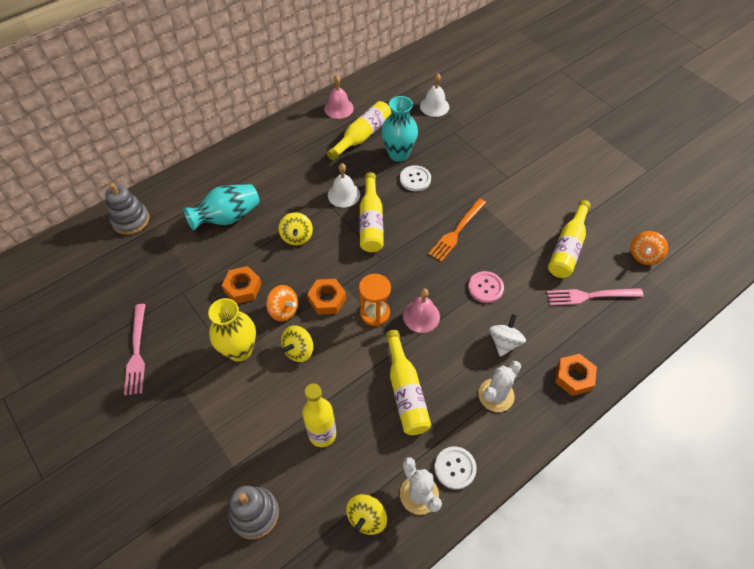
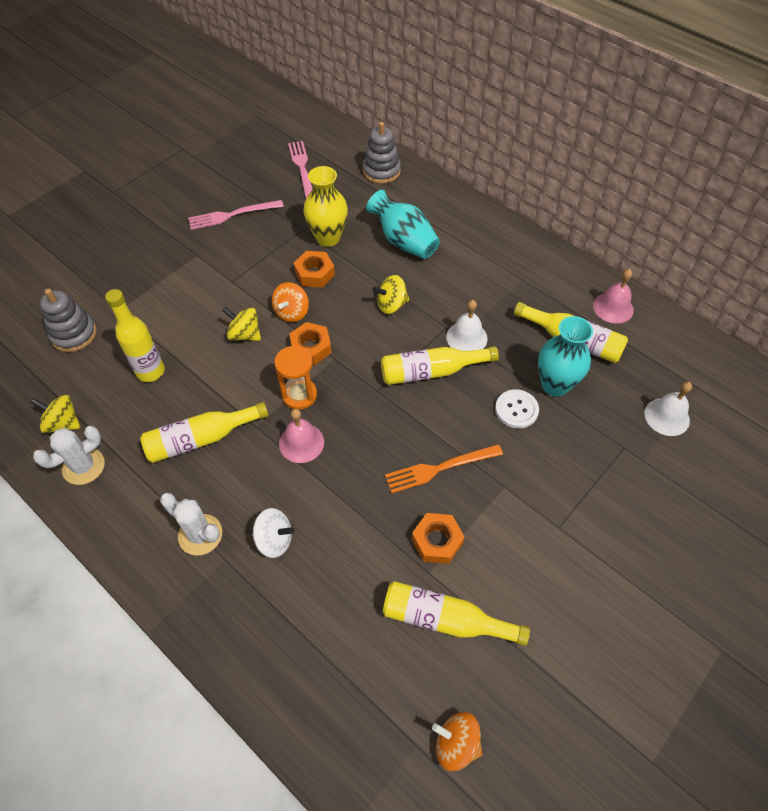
camera: 80 degrees right, 0 degrees up
yellow vase [208,298,256,362] -> yellow vase moved to [303,166,348,247]
orange fork [429,199,486,262] -> orange fork turned 45 degrees counterclockwise [385,444,503,493]
white button [434,447,477,489] -> none
pink button [468,271,504,303] -> none
pink fork [547,288,644,306] -> pink fork moved to [288,141,313,198]
orange nut [555,354,597,396] -> orange nut moved to [412,513,465,564]

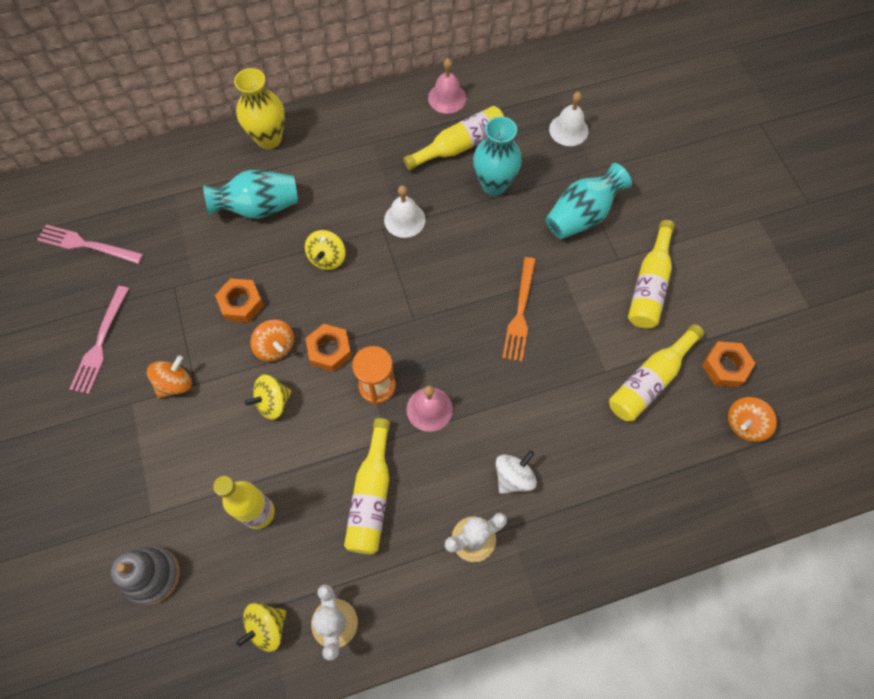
camera: 60 degrees left, 10 degrees up
yellow vase [303,166,348,247] -> yellow vase moved to [234,68,285,149]
grey stacking toy [362,122,401,184] -> none
yellow bottle [381,346,499,385] -> yellow bottle moved to [628,220,675,329]
orange nut [412,513,465,564] -> orange nut moved to [702,341,756,387]
white button [495,389,539,429] -> none
none -> orange spinning top [147,355,192,399]
none -> turquoise vase [546,163,632,239]

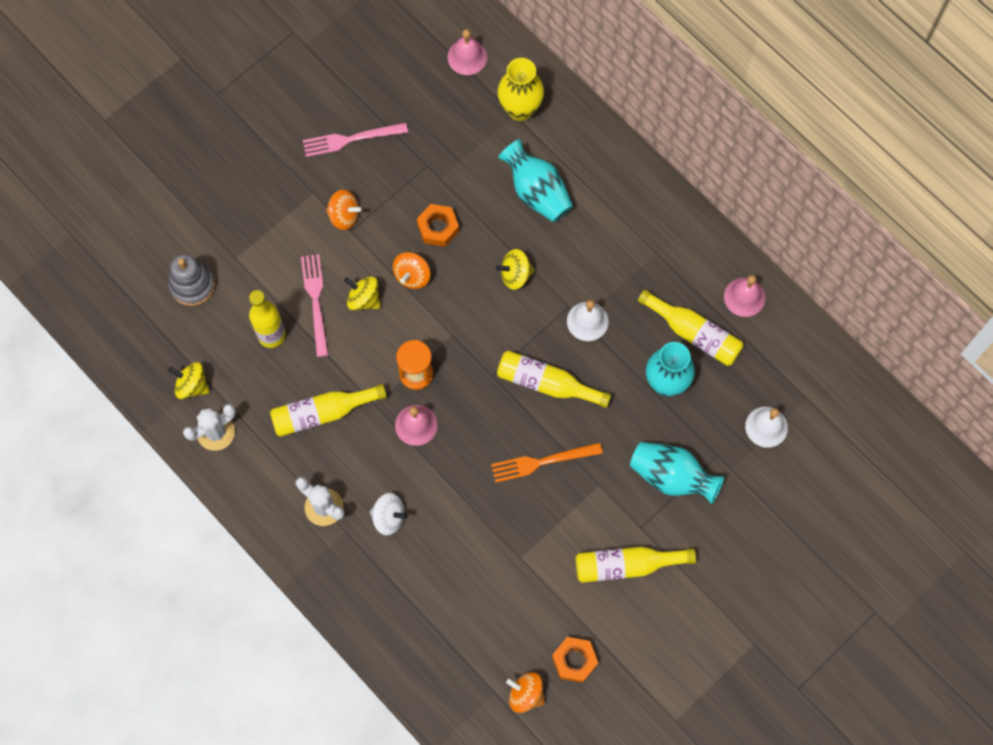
camera: 65 degrees right, 5 degrees up
pink fork [37,225,143,264] -> pink fork moved to [301,254,328,357]
yellow vase [234,68,285,149] -> yellow vase moved to [497,58,544,121]
orange nut [305,324,352,372] -> none
yellow bottle [609,324,704,421] -> yellow bottle moved to [497,350,611,408]
none -> pink bell [447,29,487,75]

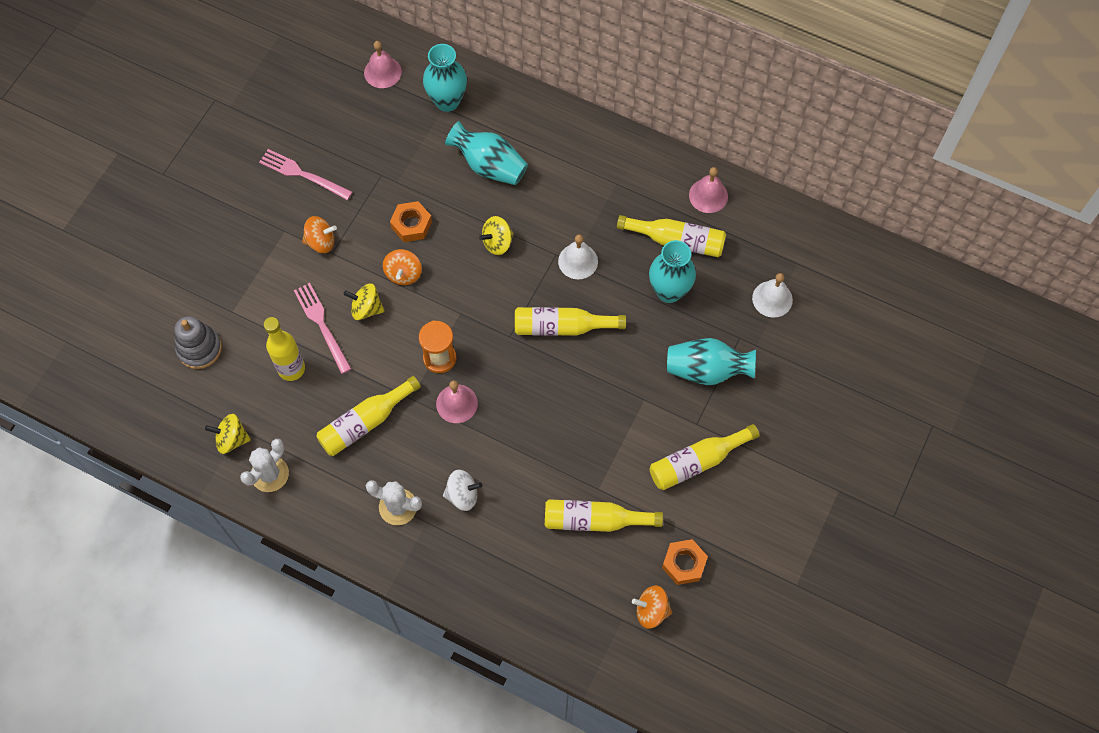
camera: 20 degrees left, 5 degrees down
pink fork [303,123,408,157] -> pink fork turned 60 degrees clockwise [259,149,352,200]
orange fork [491,442,603,483] -> none
yellow vase [497,58,544,121] -> turquoise vase [423,44,467,112]
none -> yellow bottle [545,499,663,532]

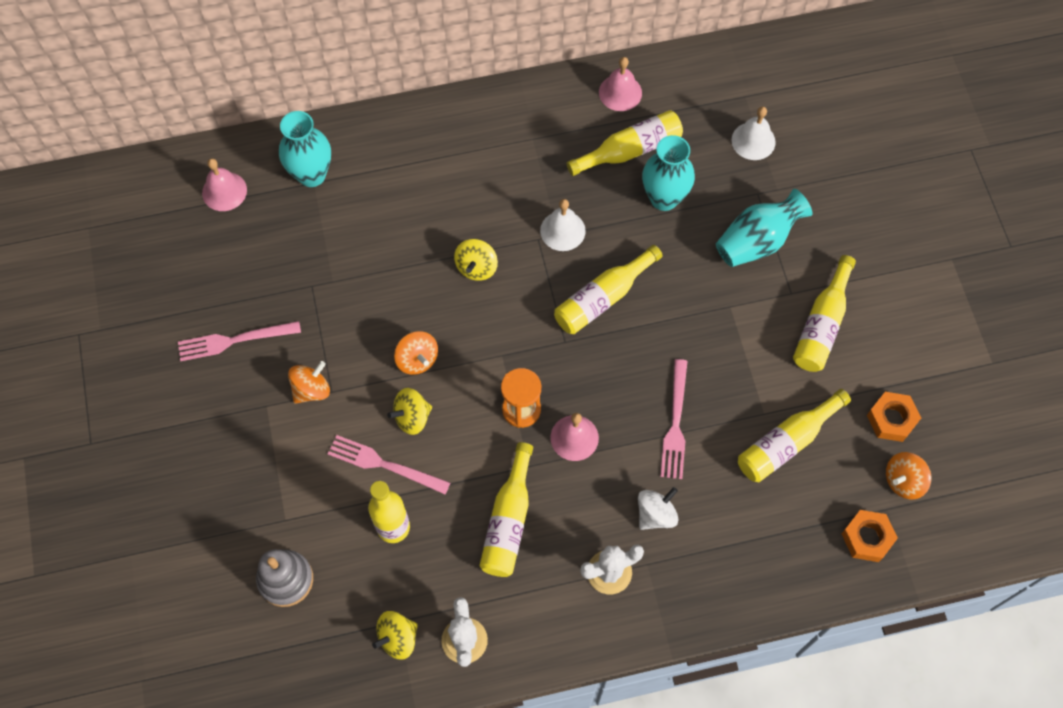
camera: 40 degrees left, 0 degrees up
orange nut [390,201,432,242] -> orange nut moved to [842,510,898,562]
turquoise vase [445,121,528,185] -> none
none -> pink fork [660,359,688,479]

